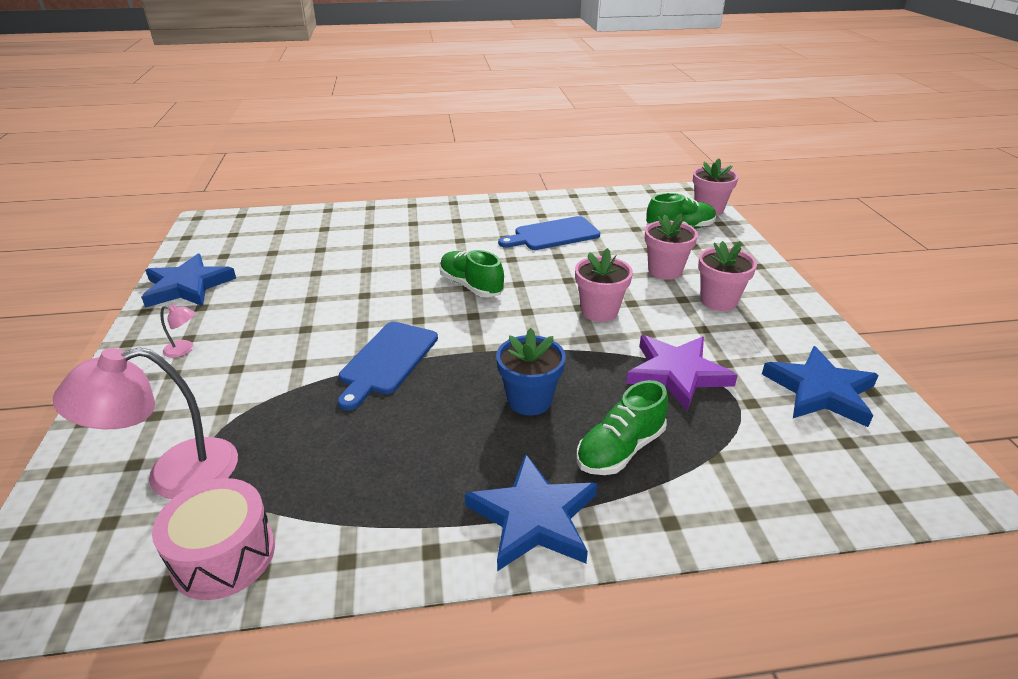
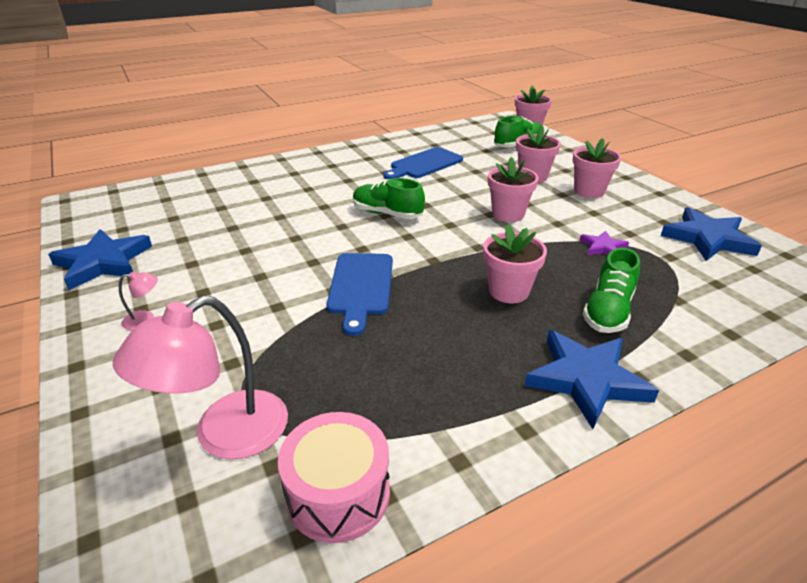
camera: 20 degrees left, 0 degrees up
blue flower pot [496,328,566,416] -> pink flower pot [483,224,547,303]
purple star [626,335,738,411] -> purple star [580,230,629,256], size x0.52

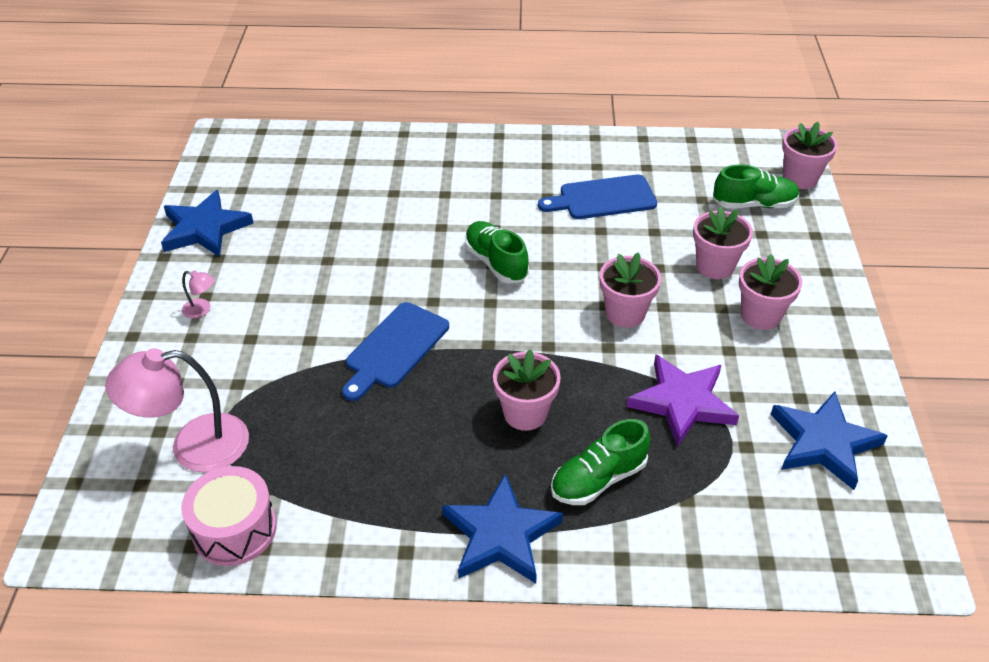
camera: 30 degrees right, 10 degrees up
purple star [580,230,629,256] -> purple star [627,355,739,447], size x1.91

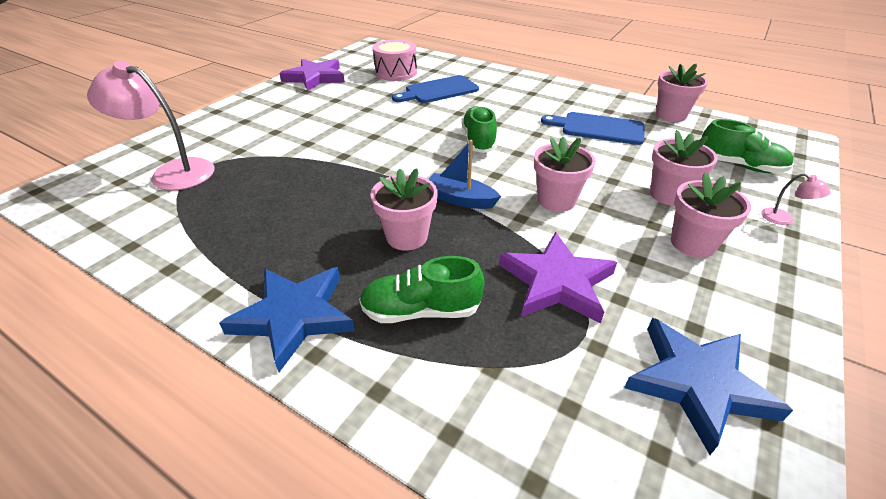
camera: 30 degrees right, 5 degrees down
blue star [161,190,253,257] -> purple star [279,59,345,91]
pink drum [181,466,277,566] -> pink drum moved to [372,40,417,81]
pink lamp [182,270,215,318] -> pink lamp moved to [761,173,831,225]
blue cutting board [342,302,449,401] -> blue cutting board moved to [392,75,479,103]
pink flower pot [782,122,838,189] -> pink flower pot moved to [656,64,708,122]
none -> blue boat [428,140,501,209]

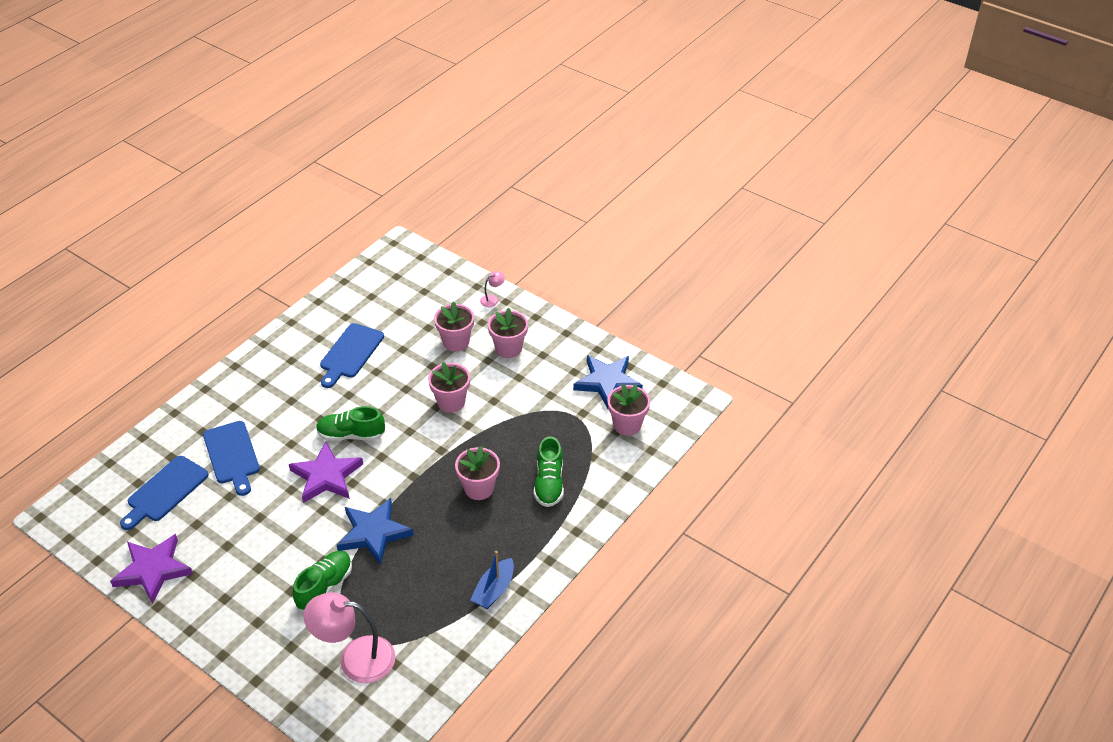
camera: 85 degrees left, 5 degrees up
pink lamp [87,61,215,191] -> pink lamp turned 75 degrees clockwise [303,592,395,683]
blue star [219,267,355,372] -> blue star moved to [337,498,414,565]
pink drum [372,40,417,81] -> blue cutting board [120,456,209,530]
blue boat [428,140,501,209] -> blue boat moved to [470,551,514,609]
purple star [499,232,617,323] -> purple star moved to [289,442,363,503]
pink flower pot [656,64,708,122] -> pink flower pot moved to [607,384,650,436]
green shoe [701,119,794,173] -> green shoe moved to [293,551,352,611]

